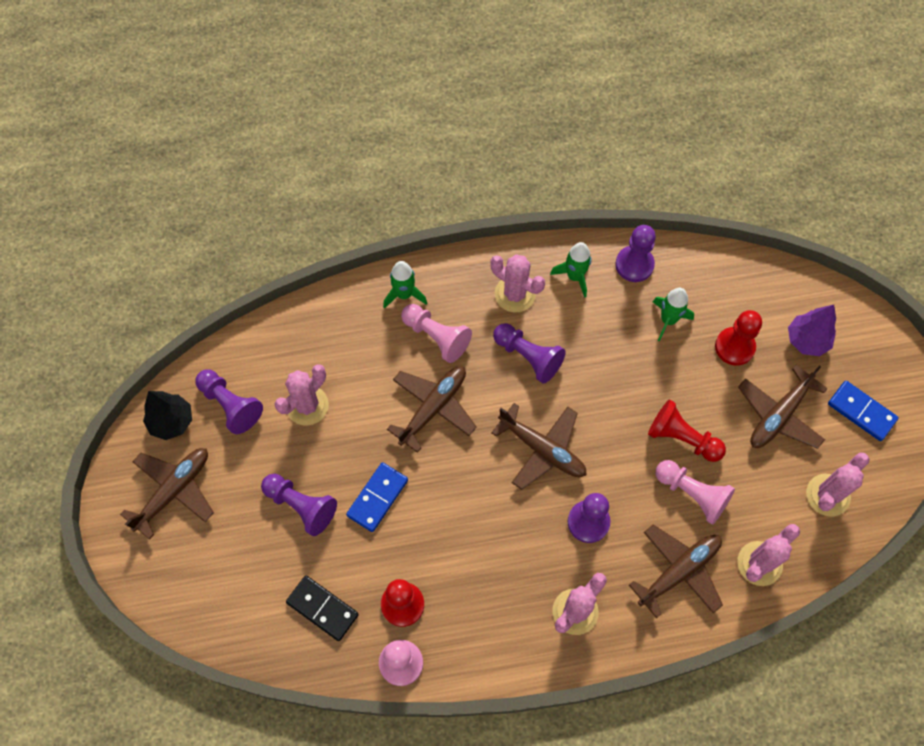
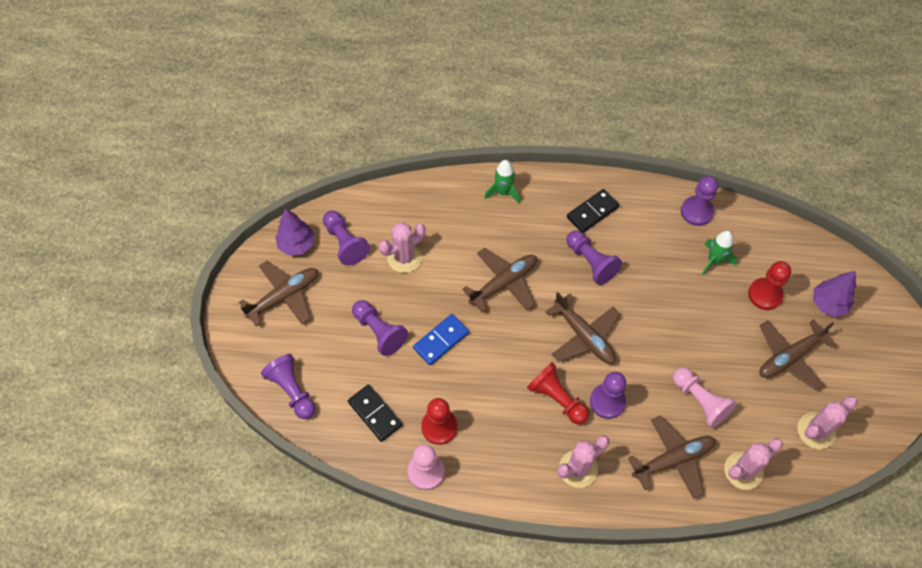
camera: 15 degrees right, 5 degrees down
black tree [143,391,192,440] -> purple tree [275,208,315,256]
pink pawn [401,304,472,363] -> none
pink cactus [490,254,545,312] -> black domino [567,189,620,233]
green rocket [550,242,592,298] -> none
red pawn [648,399,726,462] -> red pawn moved to [527,362,589,424]
blue domino [828,381,899,441] -> none
none -> purple pawn [261,354,316,419]

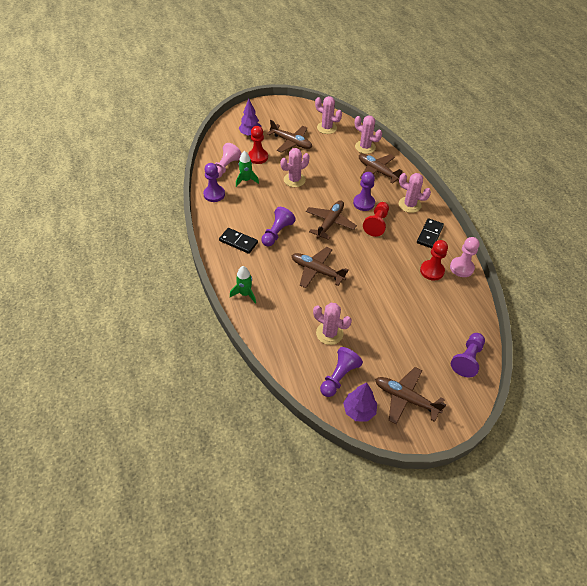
camera: 115 degrees left, 10 degrees down
black domino [348,384,402,442] -> black domino moved to [417,218,444,248]
purple pawn [352,300,408,356] -> none
blue domino [413,314,469,365] -> none
pink pawn [673,367,737,428] -> pink pawn moved to [215,143,242,178]
none -> pink cactus [280,148,309,187]

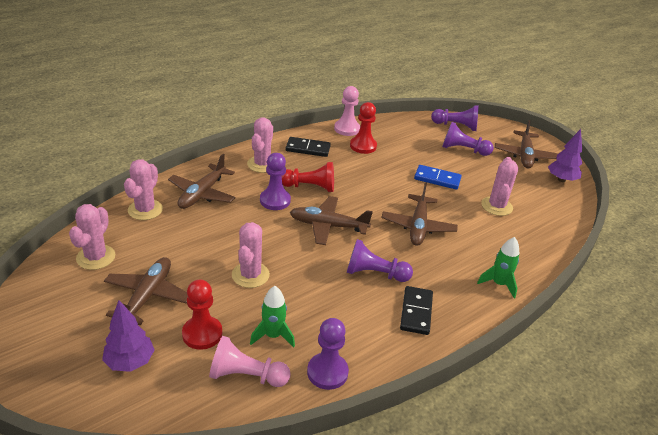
camera: 110 degrees left, 15 degrees down
pink cactus [280,148,309,187] -> pink cactus turned 60 degrees clockwise [232,222,270,288]
purple pawn [320,347,363,397] -> purple pawn moved to [442,122,494,156]
none -> blue domino [414,165,461,190]

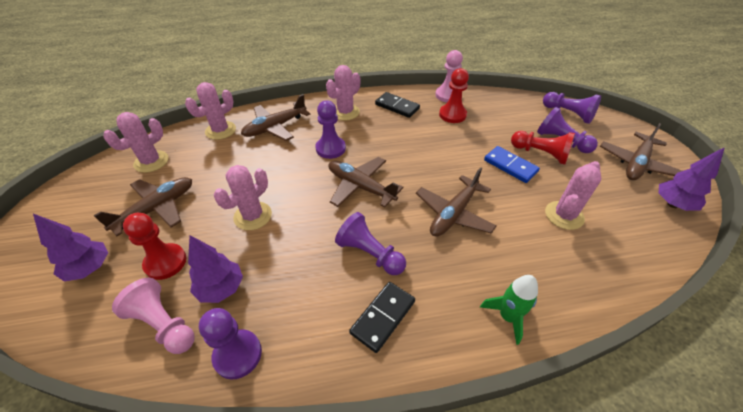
camera: 30 degrees right, 10 degrees up
green rocket [250,286,295,347] -> purple tree [188,235,243,303]
red pawn [282,162,334,192] -> red pawn moved to [511,131,575,165]

